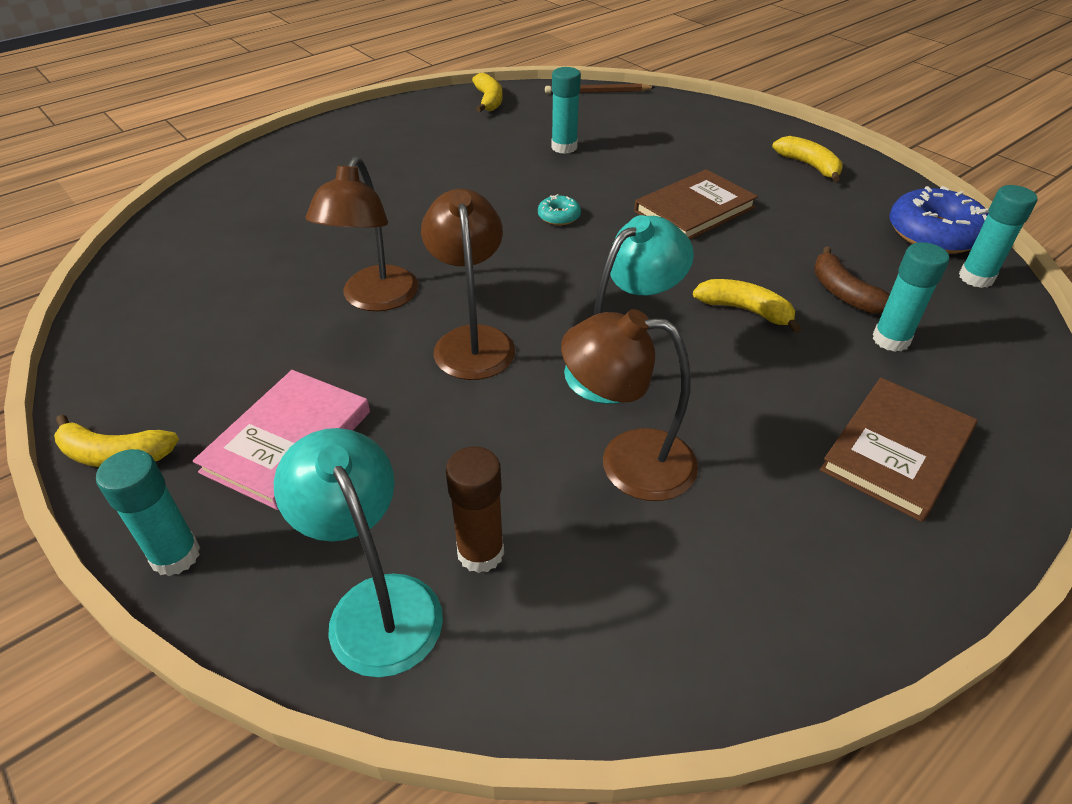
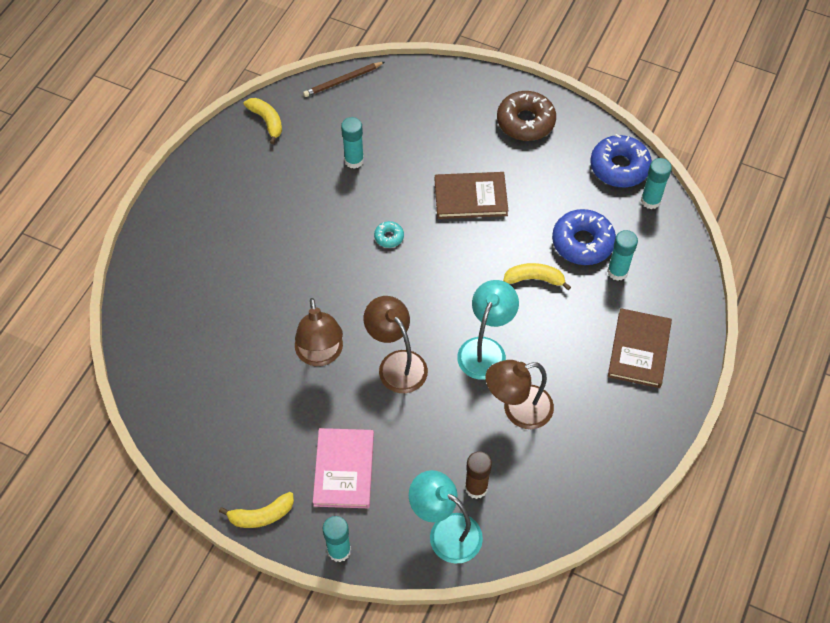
camera: 25 degrees left, 15 degrees up
brown book [634,169,758,240] -> brown book turned 60 degrees clockwise [435,172,508,219]
yellow banana [772,136,843,182] -> brown donut [497,91,556,141]
brown banana [814,246,890,314] -> blue donut [552,209,616,265]

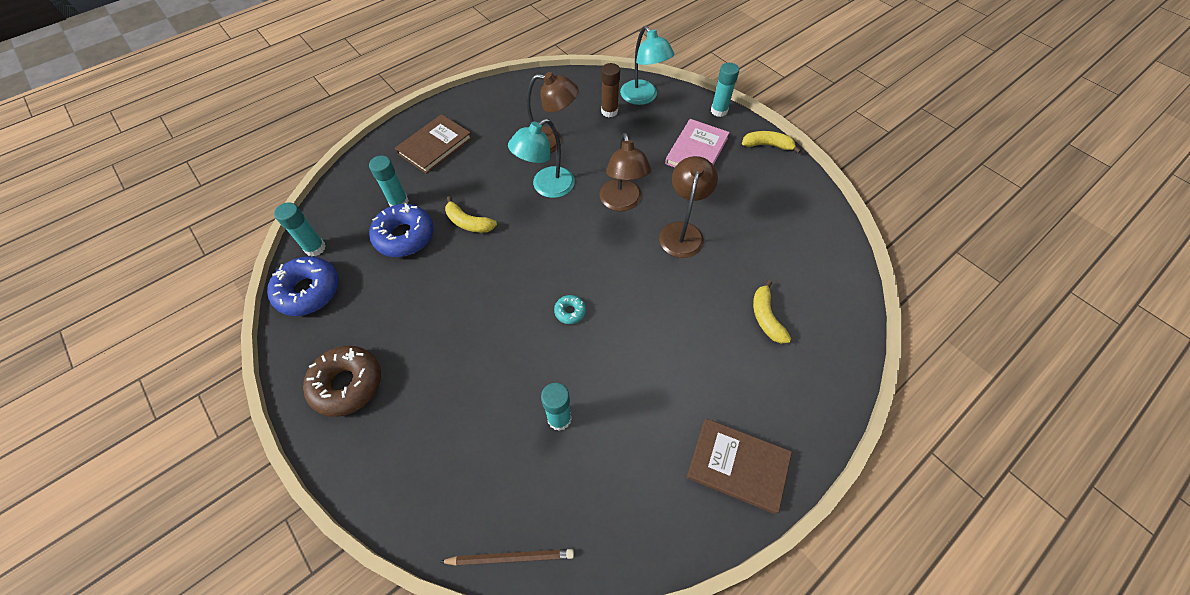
camera: 155 degrees left, 0 degrees up
yellow banana [243,98,282,144] -> yellow banana moved to [753,280,791,343]
brown book [435,172,508,219] -> brown book moved to [687,418,792,514]

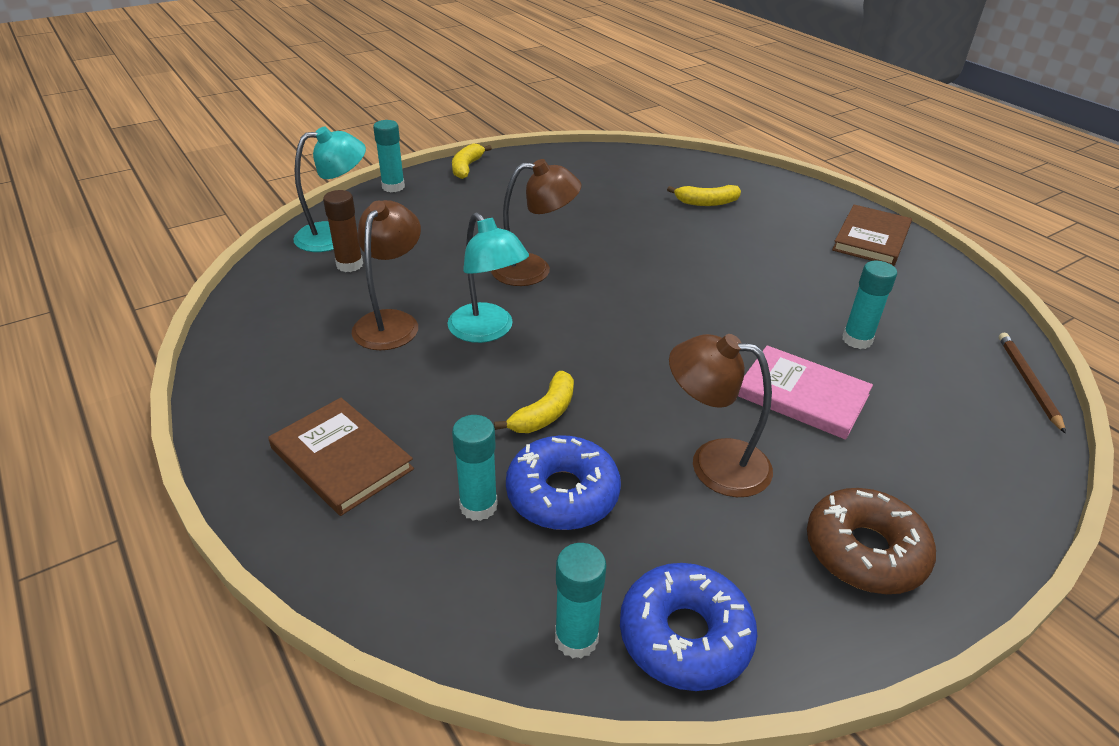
camera: 85 degrees left, 20 degrees down
turquoise donut [554,295,586,324] -> none
brown lamp [659,156,718,258] -> brown lamp moved to [669,334,773,497]
pink book [665,119,730,167] -> pink book moved to [738,345,873,439]

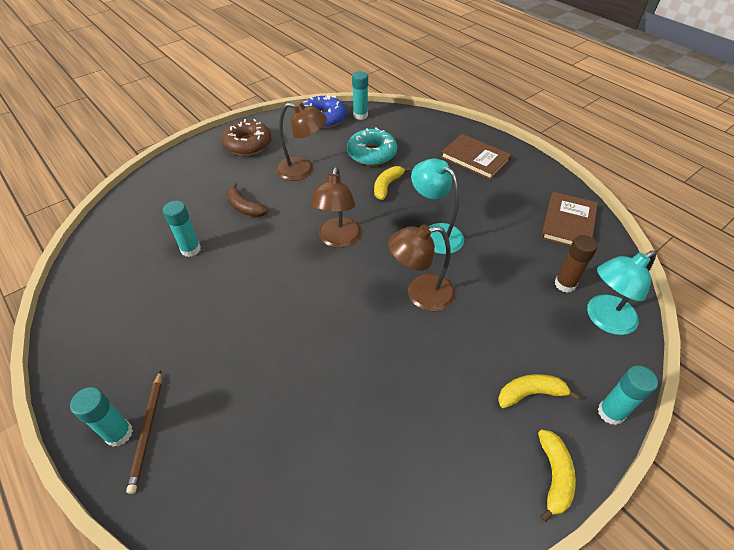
camera: 175 degrees right, 10 degrees up
brown lamp [352,200,421,350] -> brown lamp moved to [310,167,361,248]
turquoise glue stick [452,415,498,521] -> turquoise glue stick moved to [70,387,133,447]
blue donut [506,435,621,530] -> turquoise donut [347,127,397,166]
yellow banana [667,185,741,206] -> yellow banana moved to [498,374,580,408]
pink book [738,345,873,439] -> brown banana [227,183,269,217]
brown book [832,205,912,266] -> brown book moved to [541,192,598,246]
brown pencil [999,333,1066,434] -> brown pencil moved to [126,370,162,494]

